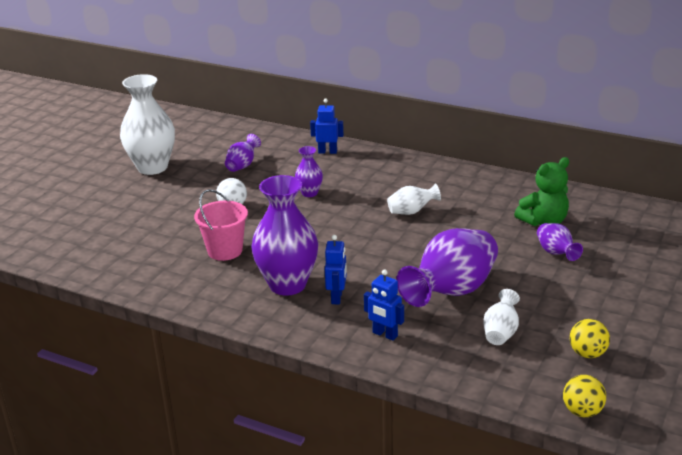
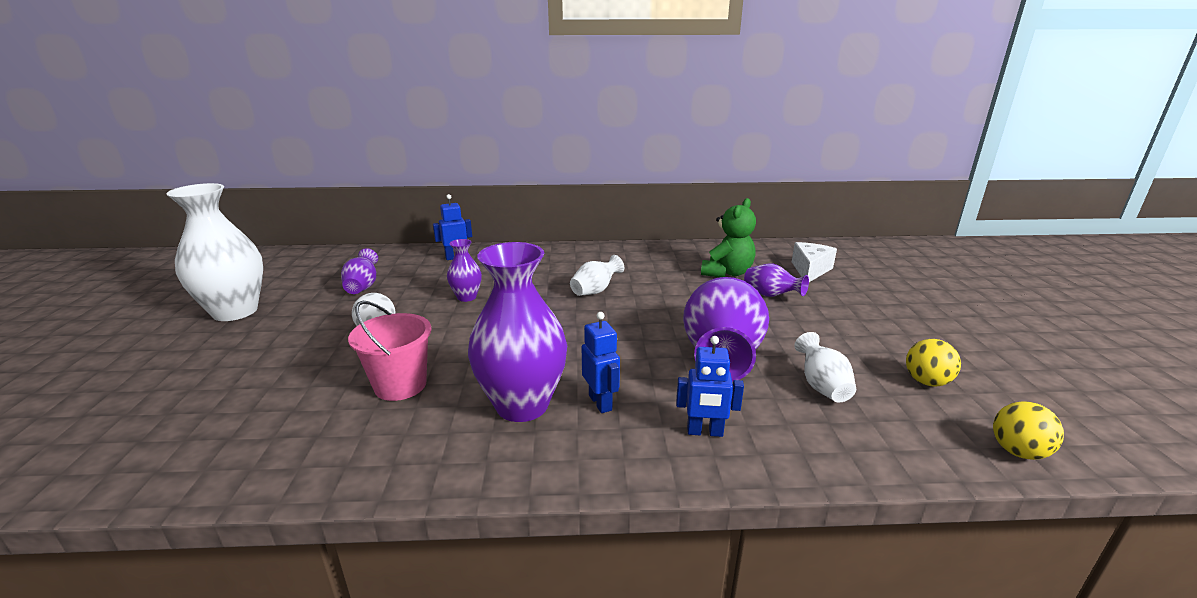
camera: 30 degrees left, 5 degrees down
none -> white cheese [792,242,837,282]

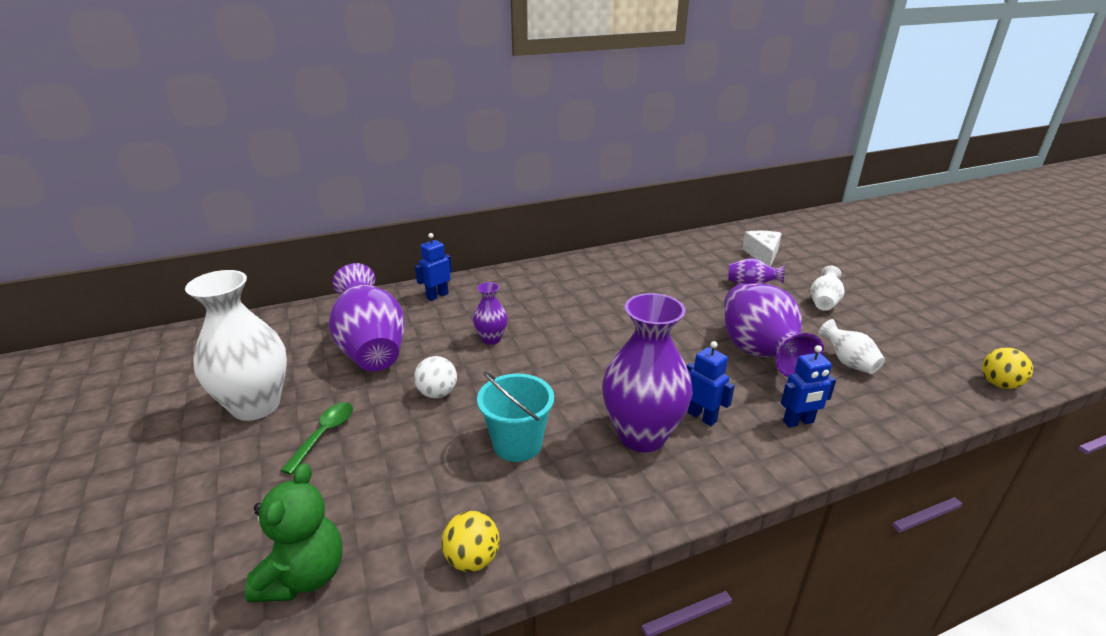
camera: 20 degrees left, 5 degrees up
purple vase [341,248,378,294] -> purple vase [329,263,405,371], size x2.03
pink bucket [348,301,432,401] -> turquoise bucket [477,371,554,462]
white vase [570,255,624,296] -> white vase moved to [811,266,845,311]
green teddy bear [701,198,756,277] -> green teddy bear moved to [245,463,343,602]
yellow ball [906,339,961,387] -> yellow ball moved to [441,511,500,572]
none -> green spoon [280,402,353,474]

